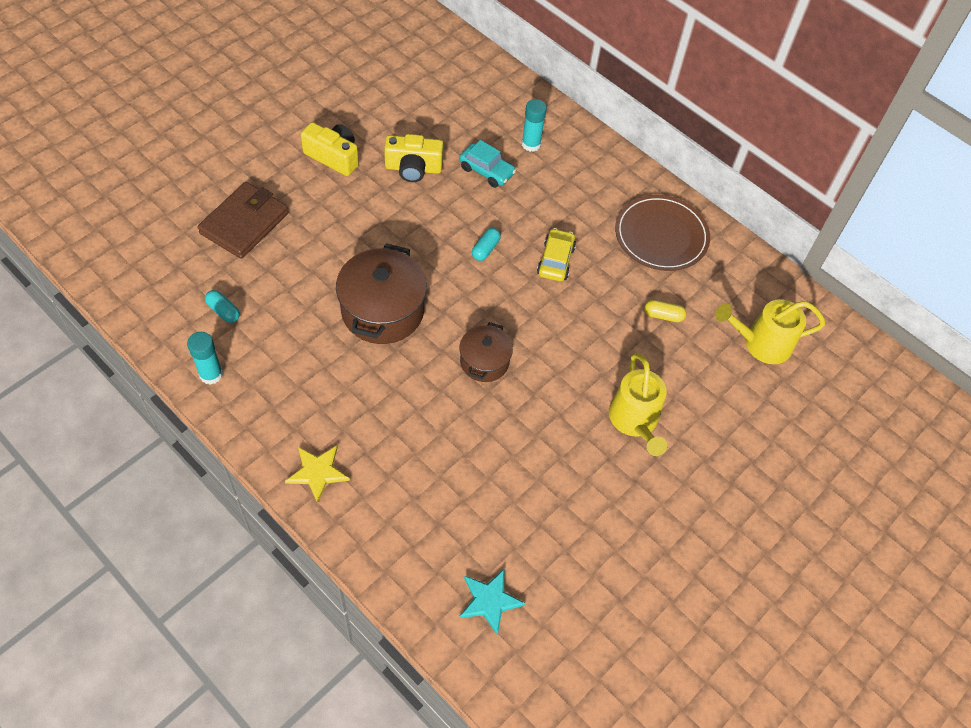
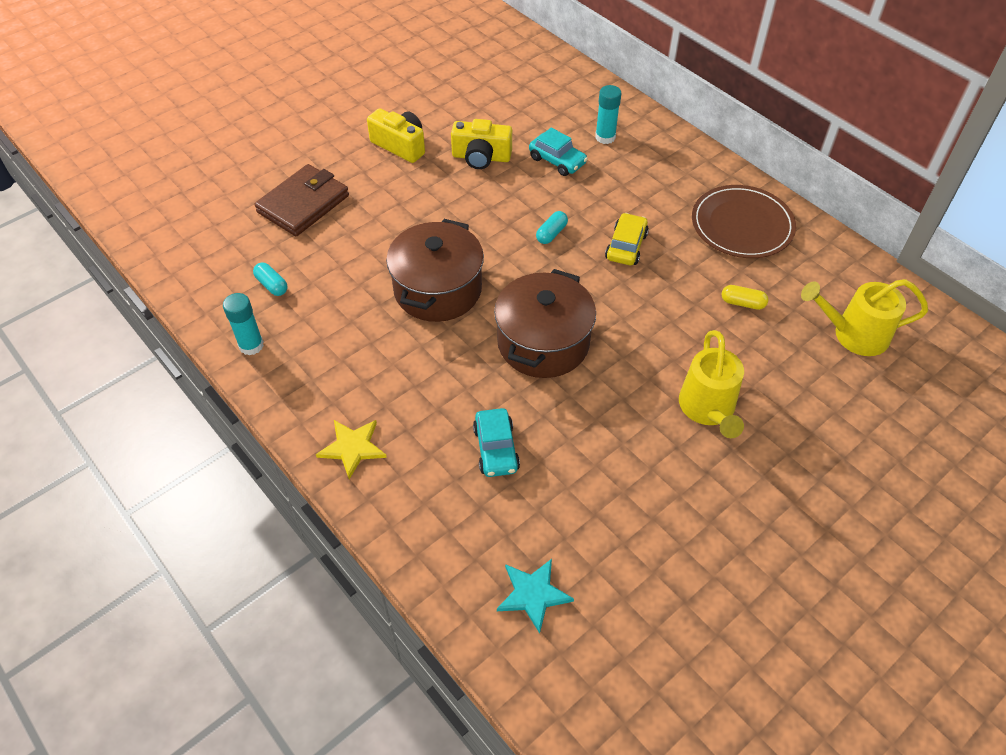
camera: 10 degrees right, 5 degrees down
brown pot [459,322,513,382] -> brown pot [494,269,596,378], size x1.71
none -> turquoise car [473,408,520,477]

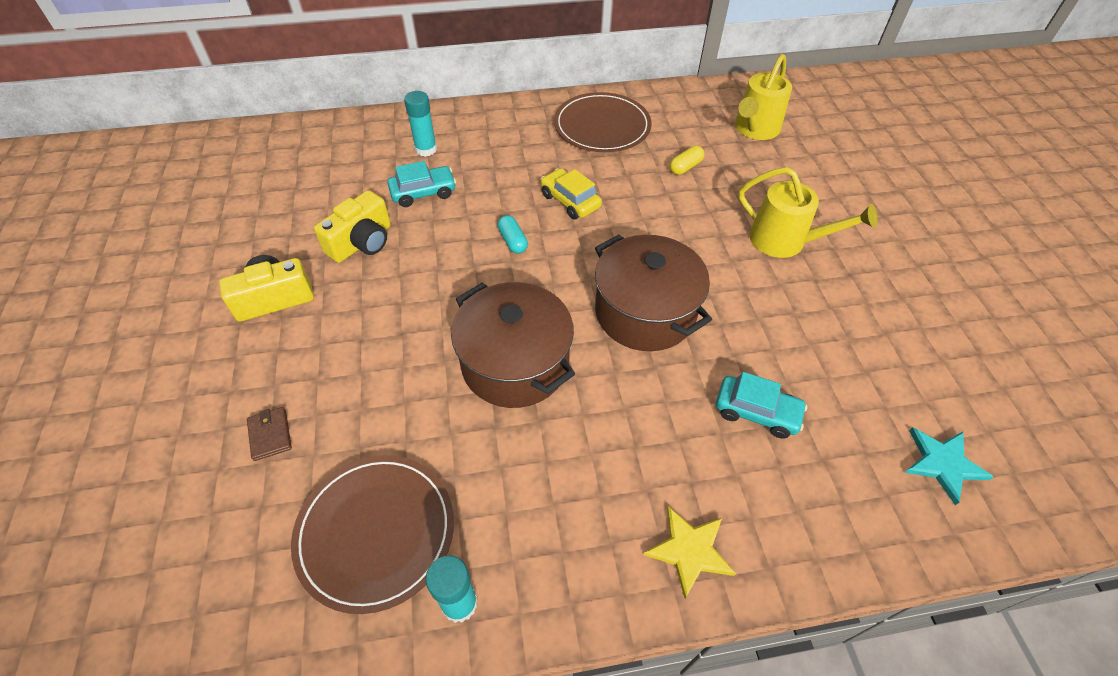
camera: 60 degrees left, 0 degrees up
turquoise capsule [253,263,288,296] -> brown plate [291,455,454,614]
brown wallet [254,164,349,236] -> brown wallet [247,407,292,461], size x0.45

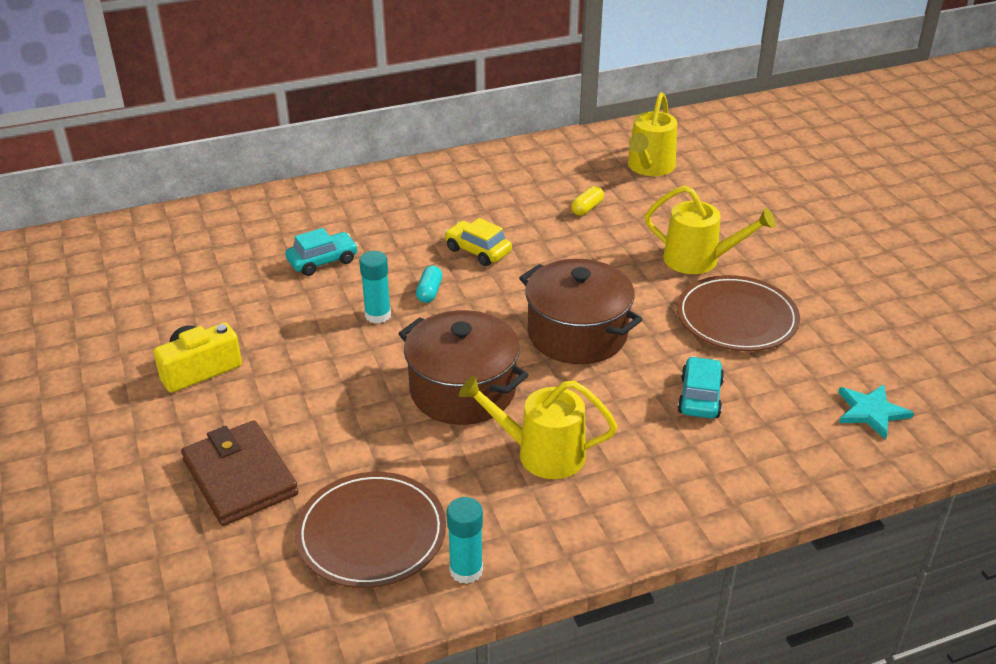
camera: 10 degrees left, 15 degrees down
brown wallet [247,407,292,461] -> brown wallet [181,420,299,526], size x2.24
yellow camera [314,190,391,263] -> none
turquoise glue stick [404,91,437,157] -> turquoise glue stick moved to [359,251,391,323]
turquoise capsule [497,215,528,254] -> turquoise capsule turned 45 degrees clockwise [416,265,442,303]
brown plate [554,92,652,152] -> brown plate moved to [677,275,800,351]
yellow star [643,506,736,598] -> none
turquoise car [716,372,807,439] -> turquoise car turned 90 degrees counterclockwise [677,356,724,419]
none -> yellow watering can [459,376,617,479]

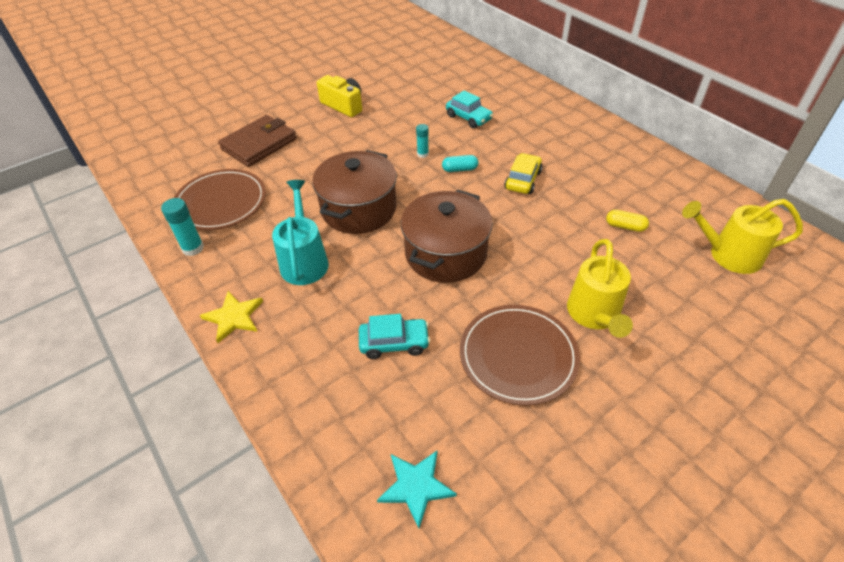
camera: 75 degrees right, 10 degrees up
turquoise glue stick [359,251,391,323] -> turquoise glue stick [416,124,429,158], size x0.64
yellow watering can [459,376,617,479] -> turquoise watering can [272,180,329,285]
none -> yellow star [200,291,263,343]

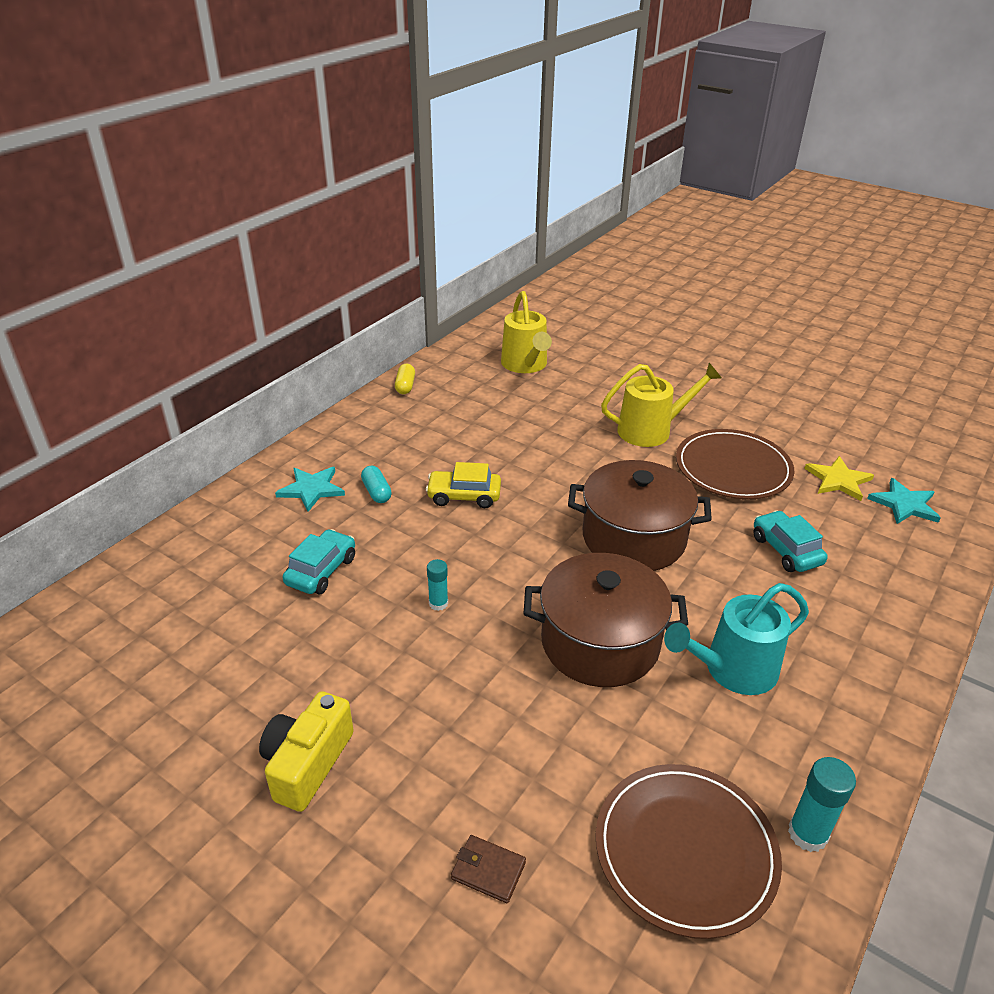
camera: 110 degrees left, 10 degrees down
yellow star [200,291,263,343] -> yellow star moved to [804,456,874,501]
brown wallet [218,115,297,167] -> brown wallet [451,835,526,903], size x0.45
turquoise capsule [442,155,478,172] -> turquoise capsule moved to [361,466,392,503]
yellow capsule [606,210,649,232] -> yellow capsule moved to [395,364,415,394]
none -> turquoise star [275,467,345,512]

